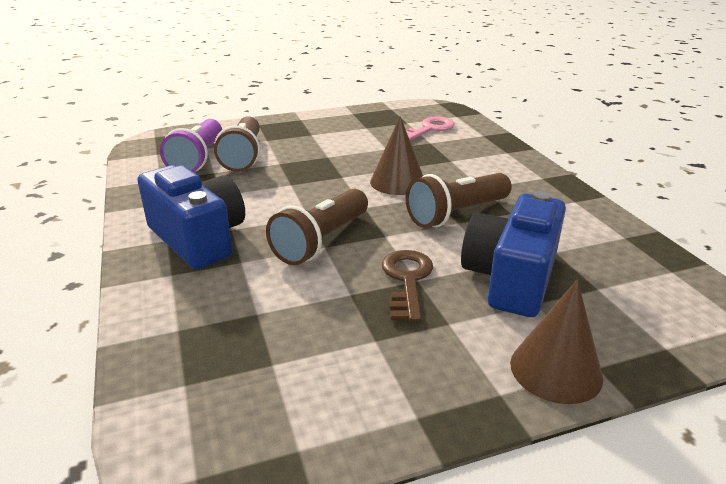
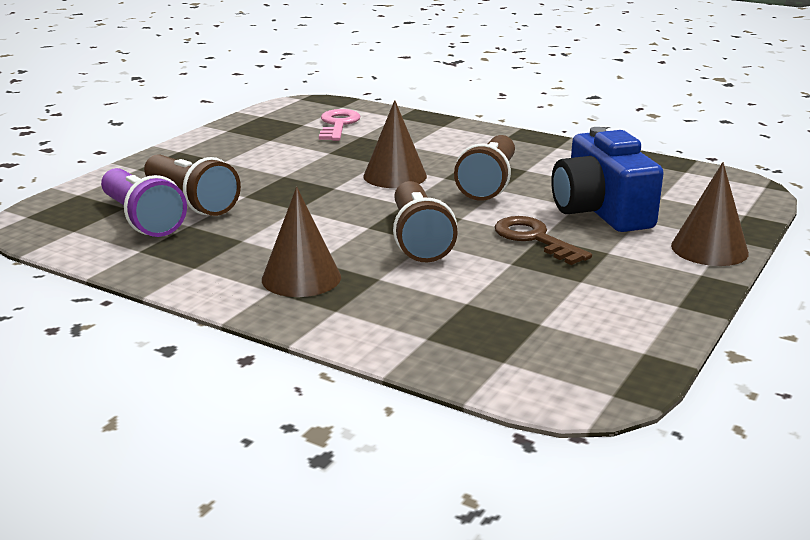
camera: 40 degrees left, 5 degrees down
blue camera [138,165,245,269] -> brown cone [262,187,341,297]

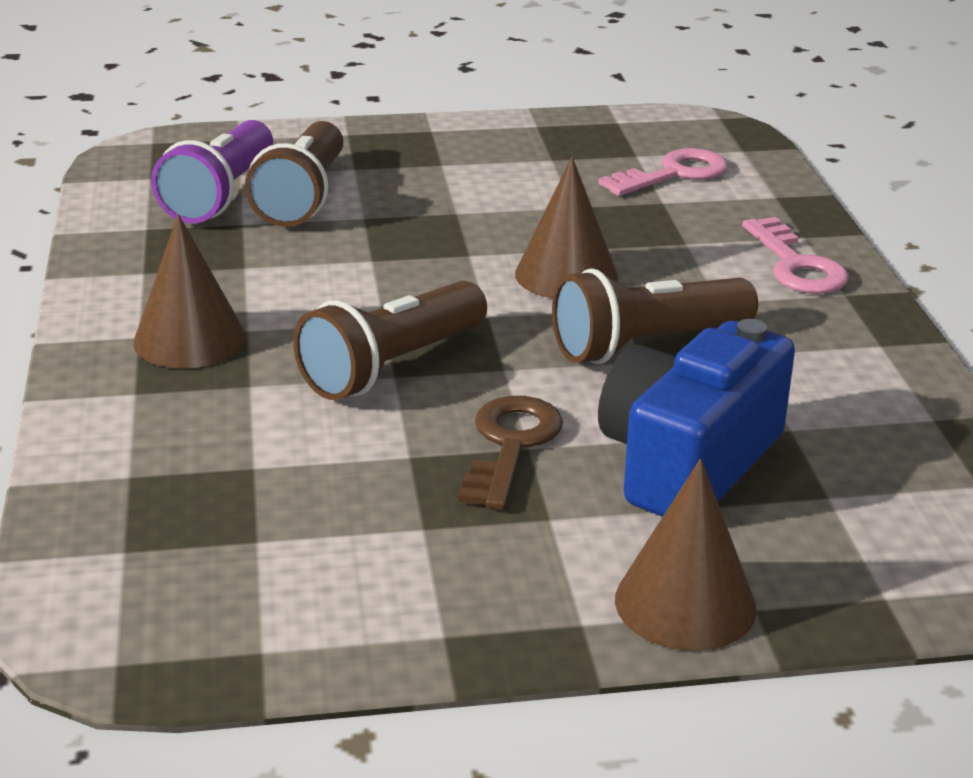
camera: 50 degrees right, 5 degrees up
none -> pink key [742,217,849,294]

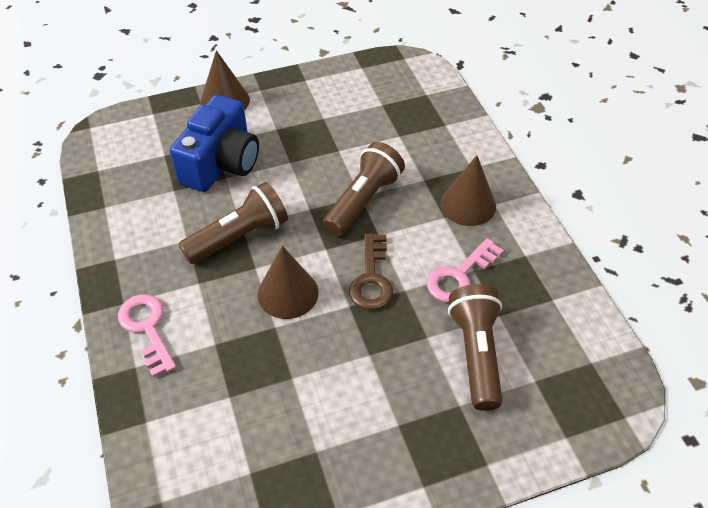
camera: 170 degrees right, 20 degrees up
purple flashlight [151,120,273,223] -> none
brown key [458,396,563,510] -> brown key moved to [349,233,393,310]
pink key [598,148,728,196] -> pink key moved to [427,238,504,303]

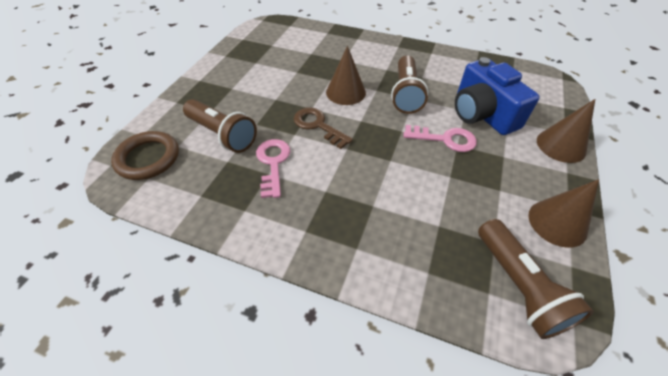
camera: 130 degrees right, 0 degrees up
pink key [118,294,176,377] -> pink key moved to [403,125,477,152]
brown flashlight [323,142,405,236] -> brown flashlight moved to [478,219,594,339]
brown cone [440,155,496,226] -> brown cone moved to [528,179,599,248]
none -> brown ring [111,131,179,180]

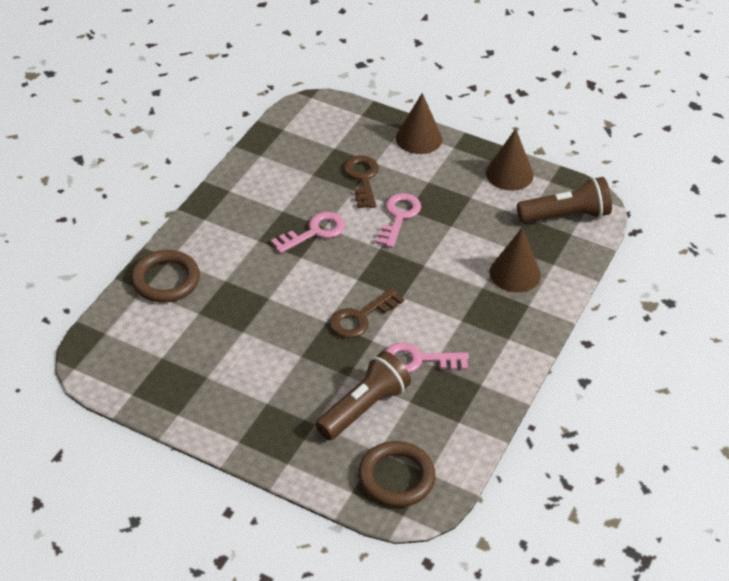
camera: 85 degrees left, 5 degrees down
brown cone [326,46,366,105] -> brown cone moved to [489,228,541,292]
brown flashlight [391,55,428,114] -> pink key [271,212,345,254]
blue camera [455,57,540,135] -> brown key [344,155,379,208]
none -> brown ring [131,250,200,303]

